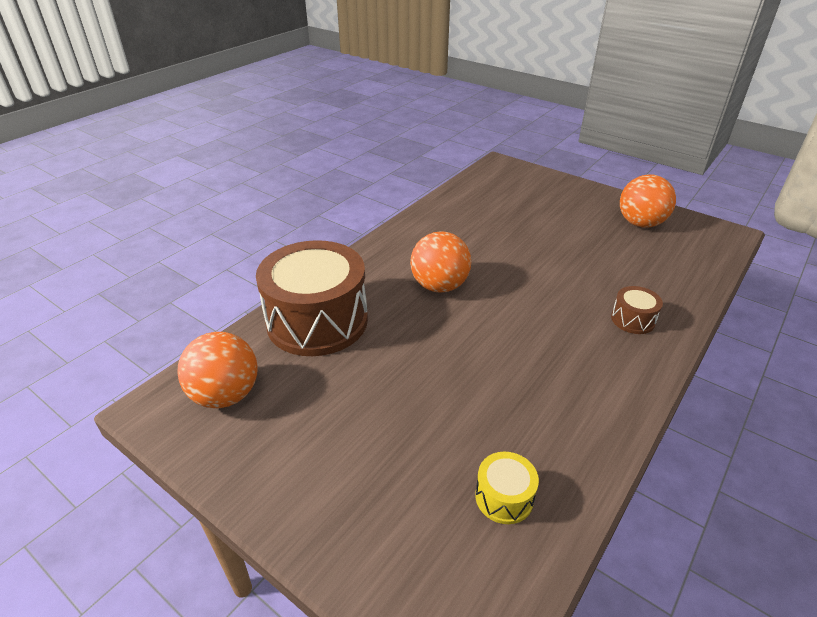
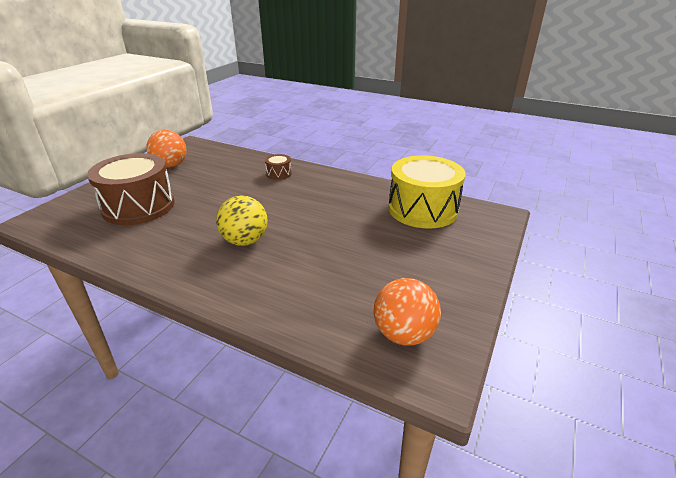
camera: 100 degrees left, 5 degrees down
brown drum [256,240,368,356] -> brown drum moved to [87,153,175,225]
orange ball [410,231,471,293] -> yellow ball [216,196,268,246]
yellow drum [475,452,539,524] -> yellow drum [389,155,466,229], size x2.37

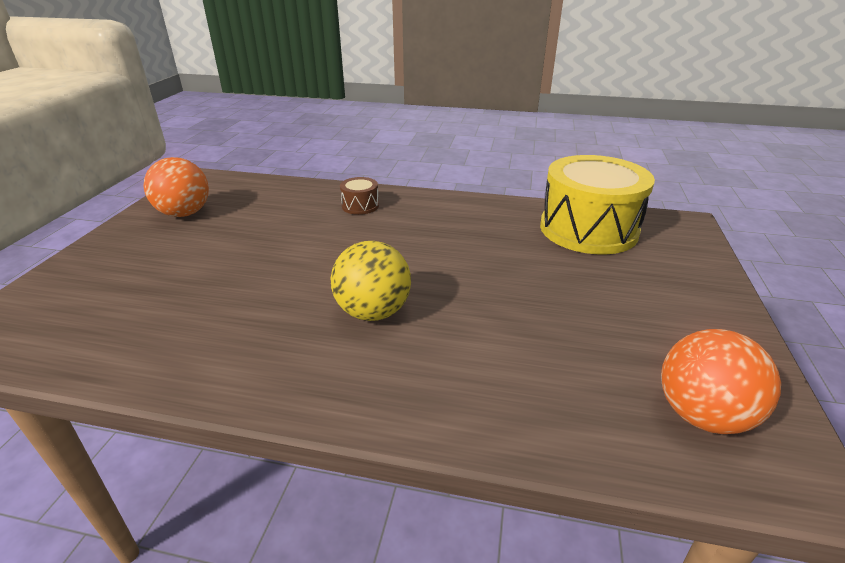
camera: 15 degrees left, 0 degrees up
brown drum [87,153,175,225] -> none

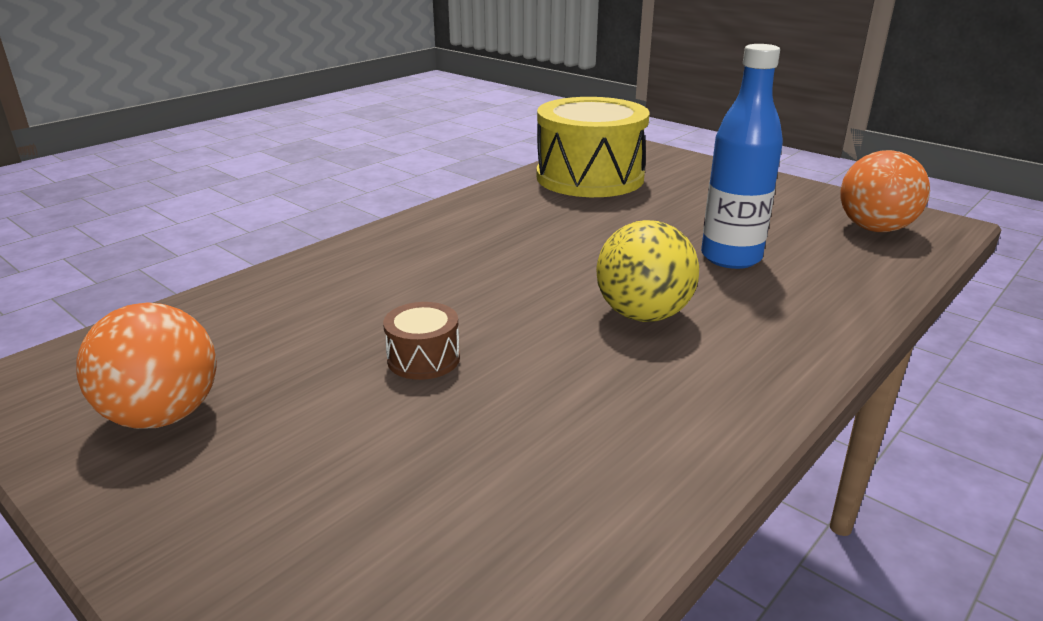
camera: 60 degrees left, 5 degrees down
brown drum [340,177,379,215] -> brown drum moved to [383,302,460,380]
none -> blue bottle [701,44,783,269]

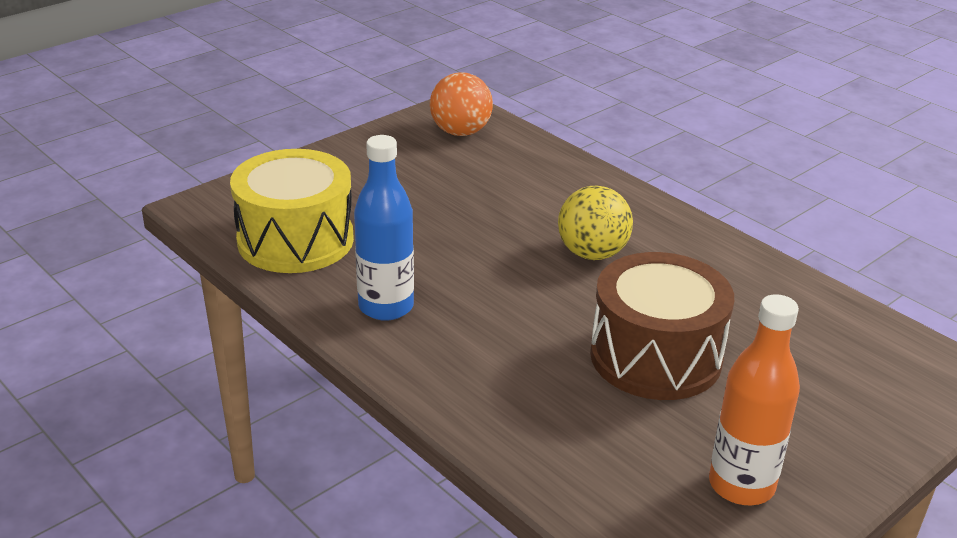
camera: 85 degrees left, 5 degrees up
orange ball [76,302,217,429] -> orange bottle [709,294,800,505]
brown drum [383,302,460,380] -> brown drum [590,252,734,400], size x2.37
blue bottle [701,44,783,269] -> blue bottle moved to [354,135,414,321]

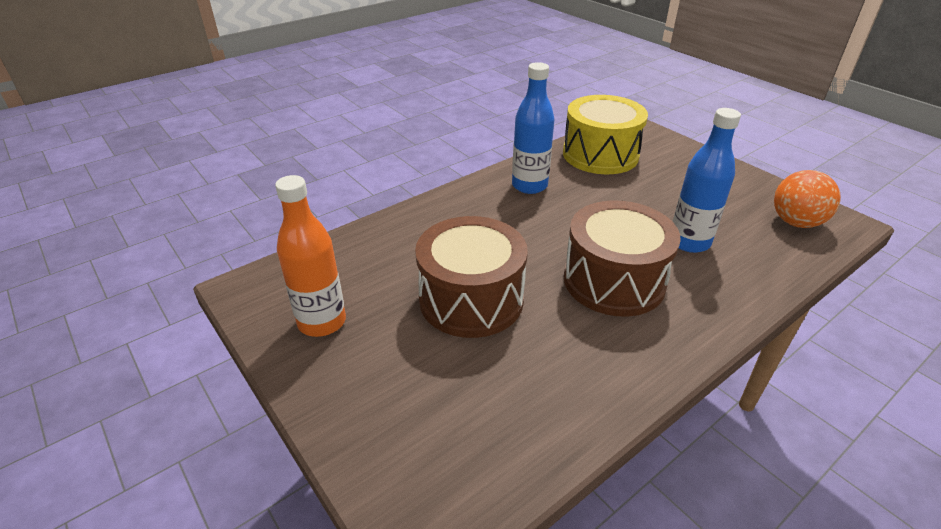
camera: 95 degrees right, 5 degrees up
yellow ball [558,186,633,260] -> brown drum [564,201,681,317]
none -> blue bottle [672,108,741,253]

